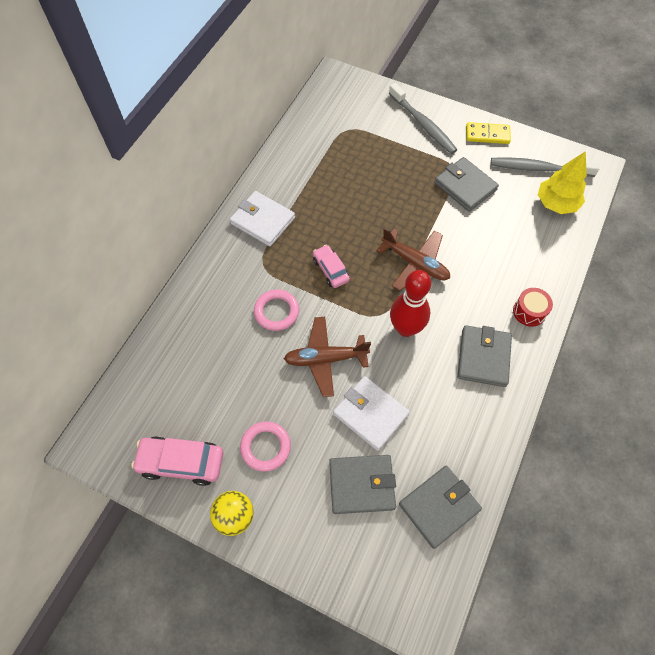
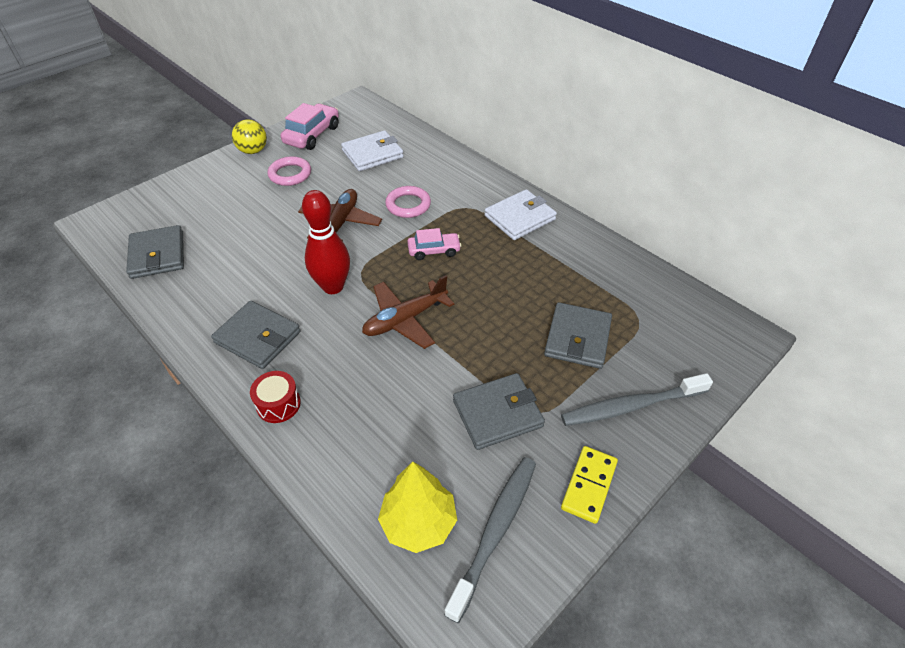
camera: 110 degrees right, 15 degrees down
grey wallet [329,455,396,514] -> grey wallet moved to [544,302,612,369]
white wallet [333,376,410,451] -> white wallet moved to [341,130,404,171]

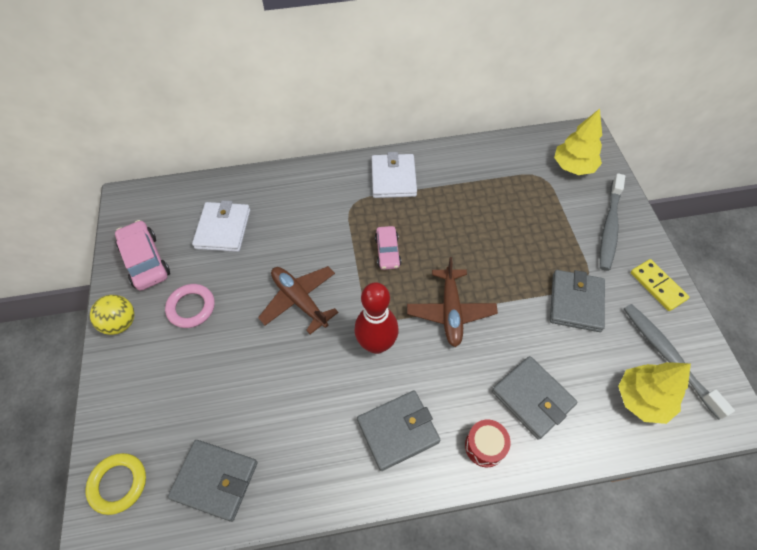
camera: 55 degrees left, 10 degrees up
pink ring [385,186,431,218] -> none
pink car [407,228,461,260] -> pink car turned 150 degrees clockwise [375,226,401,270]
grey wallet [544,302,612,369] -> grey wallet moved to [492,356,578,440]
none -> yellow ring [86,453,146,515]
none -> yellow tree [554,109,602,175]

